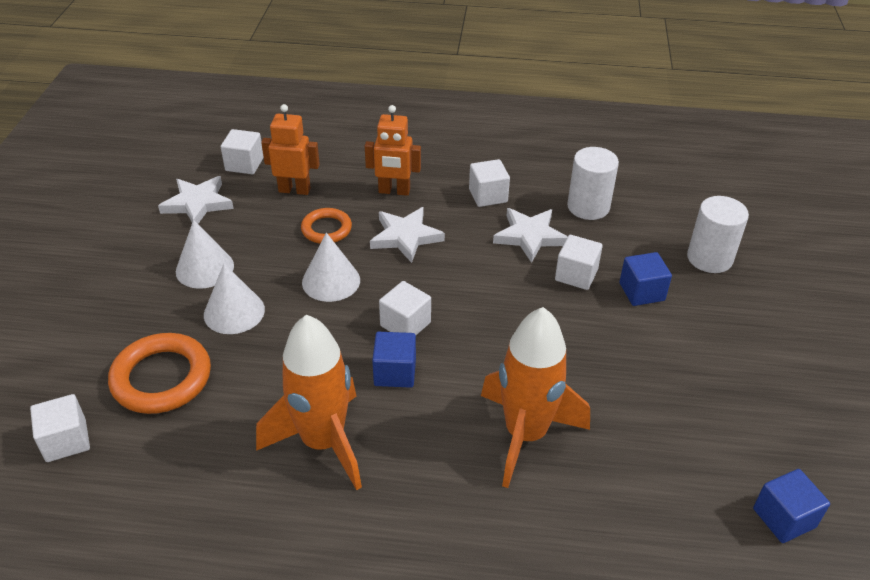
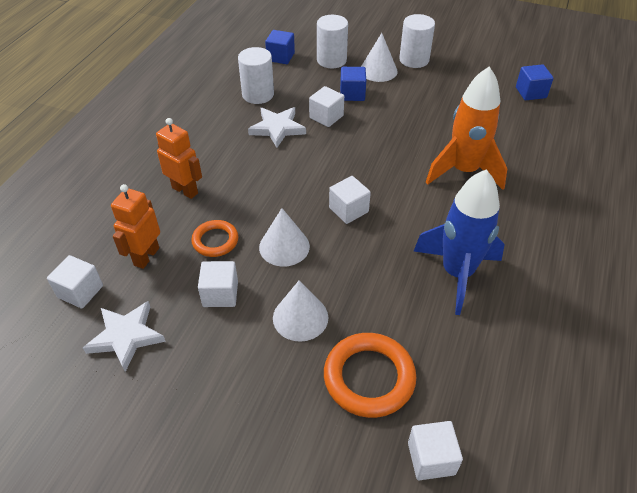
camera: 75 degrees left, 5 degrees up
white cone [176,220,234,289] -> white cone moved to [361,33,398,82]
orange rocket [256,315,362,490] -> blue rocket [414,169,505,315]
orange robot [365,105,421,196] -> orange robot turned 75 degrees counterclockwise [156,118,202,199]
white star [370,207,445,263] -> none
blue cube [372,332,416,388] -> blue cube moved to [265,30,295,64]
white cube [469,159,510,207] -> white cube moved to [198,261,238,307]
none -> white cylinder [399,14,435,68]

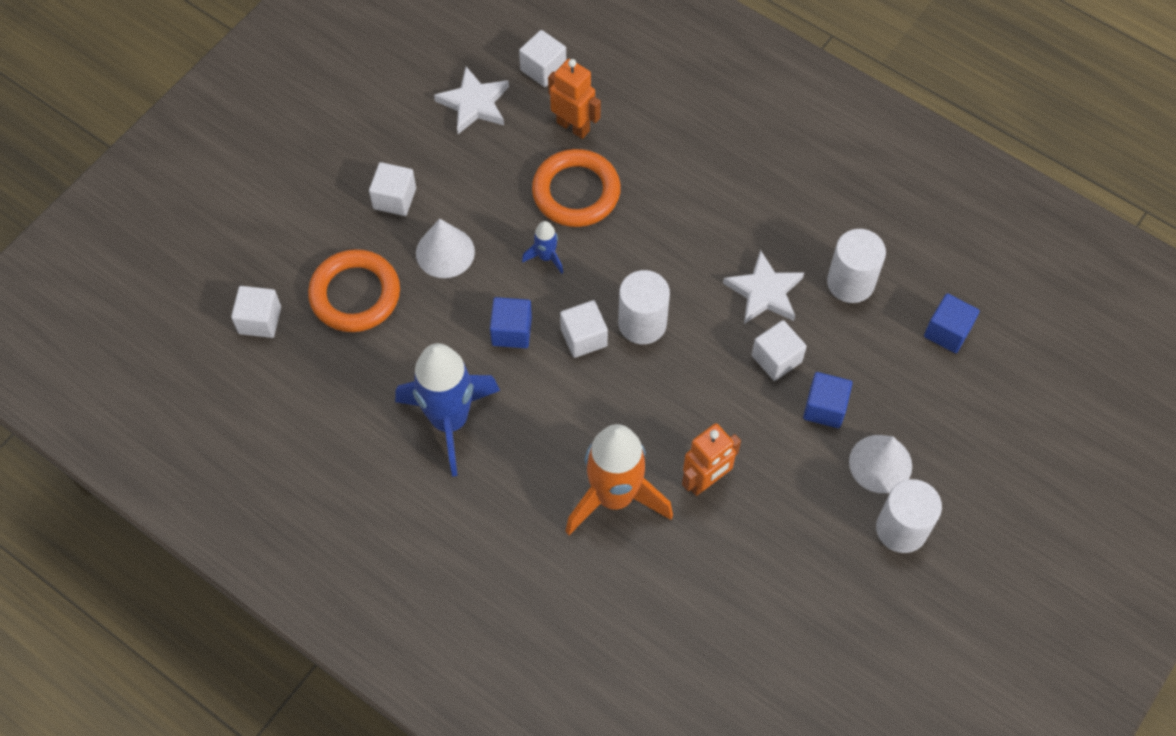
camera: 105 degrees right, 15 degrees up
orange robot [156,118,202,199] -> orange robot moved to [682,423,741,496]
orange ring [191,220,238,257] -> orange ring [532,149,621,227], size x1.65
white cube [198,261,238,307] -> white cube moved to [369,162,416,216]
white cone [259,208,310,267] -> blue rocket [522,221,563,274]
white cylinder [317,15,348,68] -> white cylinder moved to [618,270,670,344]
blue cube [516,64,554,100] -> blue cube moved to [490,297,532,348]

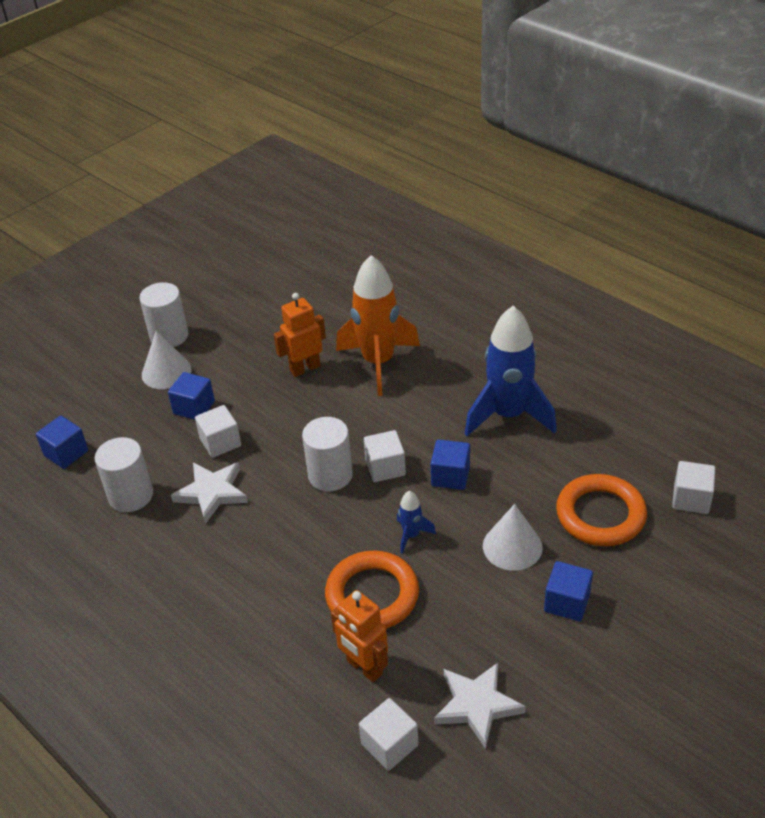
camera: 170 degrees left, 20 degrees down
white cube [369,162,416,216] -> blue cube [544,561,593,621]

